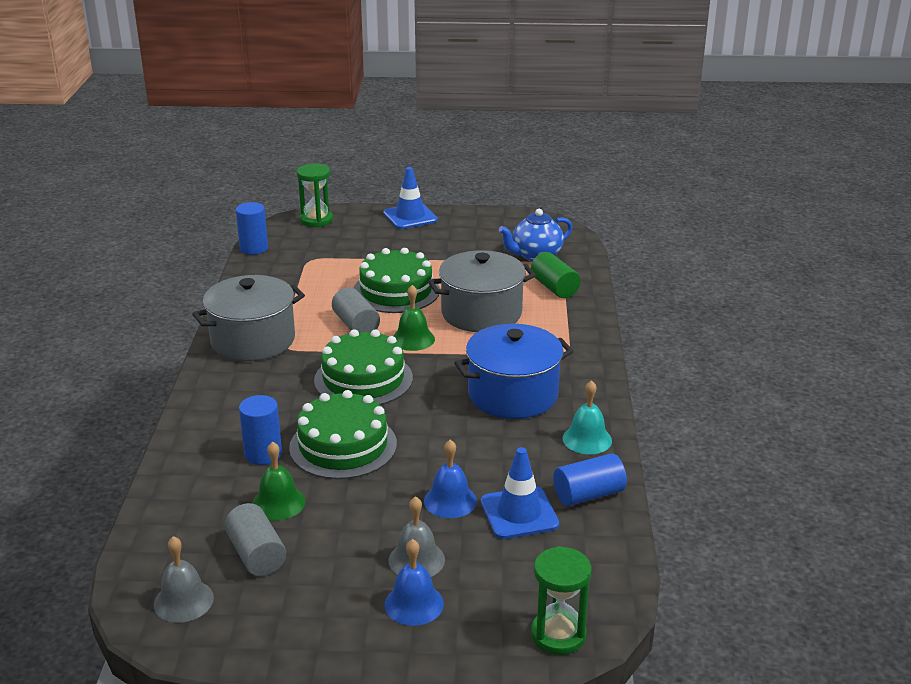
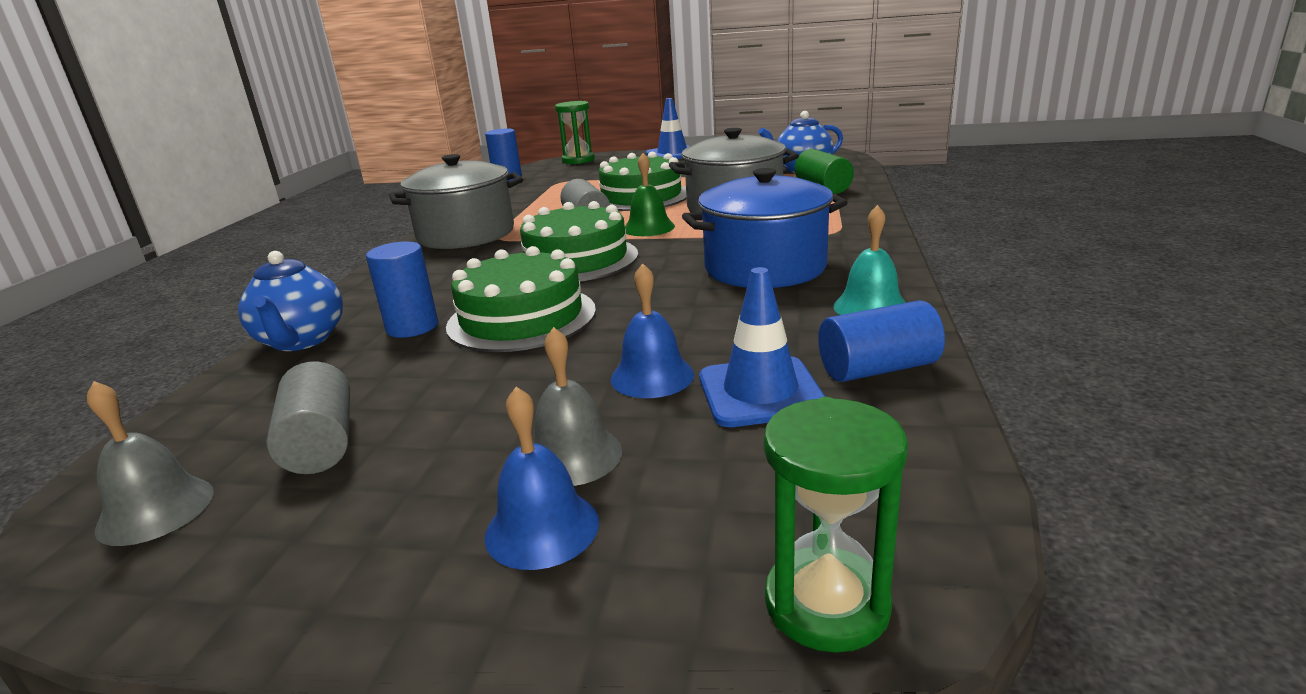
camera: 10 degrees right, 5 degrees down
green bell [252,441,306,521] -> none
none -> blue teapot [238,251,343,351]

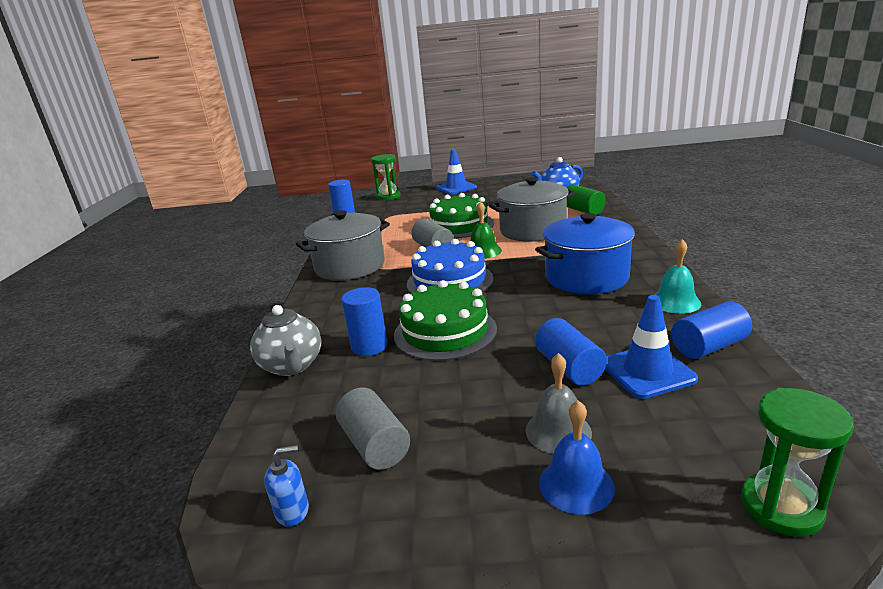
camera: 10 degrees left, 0 degrees up
grey bell [87,381,214,546] -> blue soap dispenser [264,445,309,526]
blue teapot [238,251,343,351] -> grey teapot [250,305,321,376]
green cake [520,201,638,281] -> blue cake [407,239,493,293]
blue bell [611,263,694,398] -> blue cylinder [535,318,607,386]

